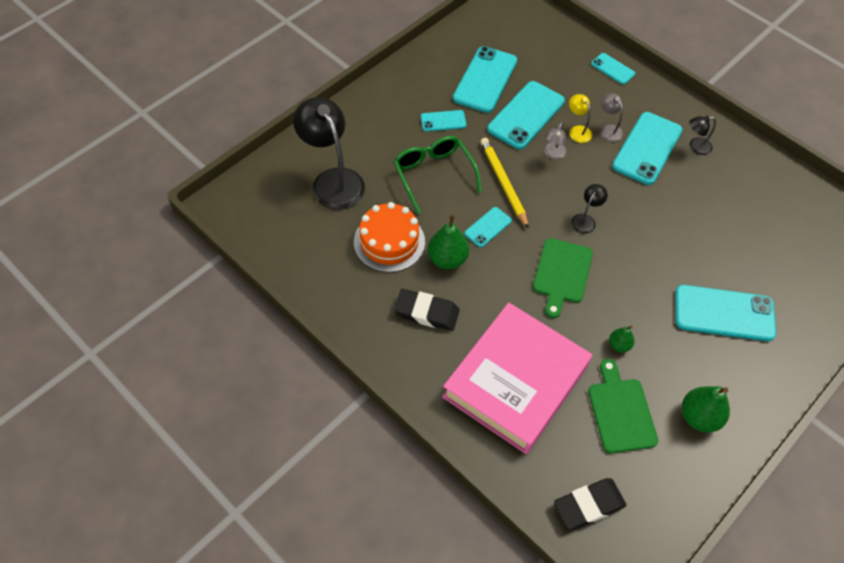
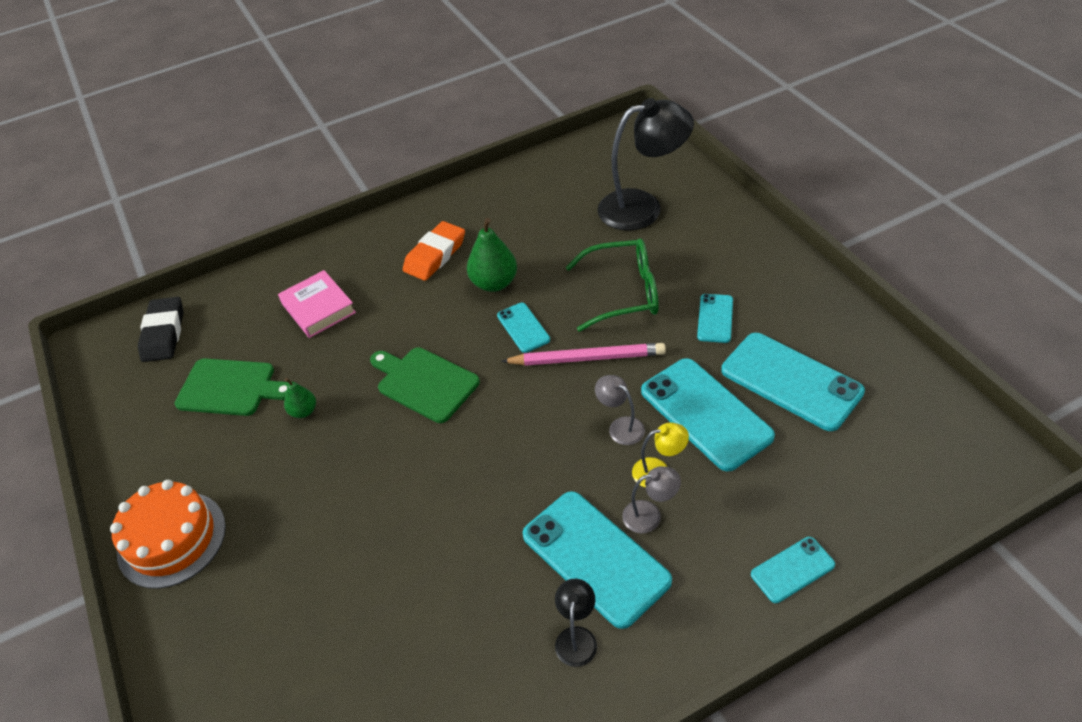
camera: 115 degrees right, 10 degrees down
orange cake [354,202,425,272] -> orange cake moved to [110,480,226,589]
black eraser [394,289,460,331] -> orange eraser [403,221,465,281]
pink book [442,303,592,454] -> pink book [278,270,356,338], size x0.47
yellow pencil [480,138,529,229] -> pink pencil [501,343,666,366]
black lamp [571,184,608,234] -> none
turquoise phone [675,285,776,341] -> none
green pear [682,386,730,432] -> none

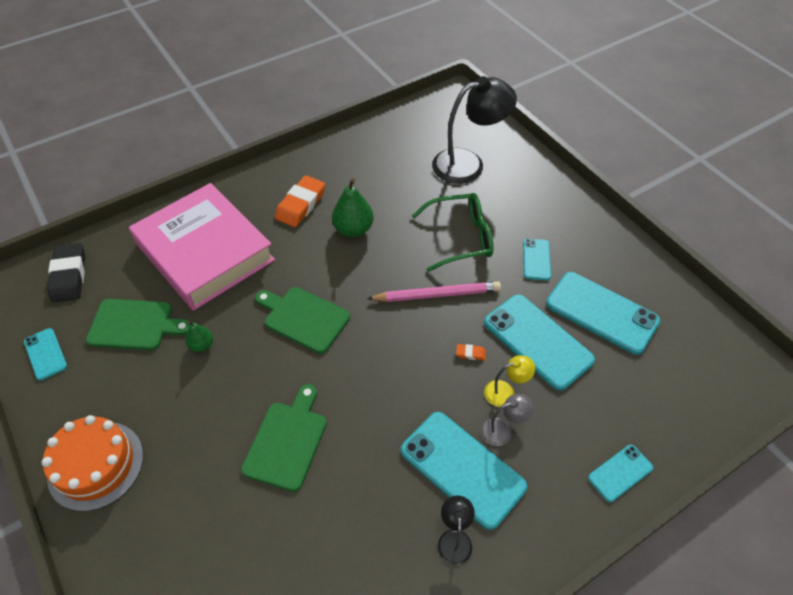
camera: 10 degrees left, 5 degrees up
pink book [278,270,356,338] -> pink book [129,183,275,310], size x2.11
turquoise phone [497,303,550,353] -> turquoise phone moved to [24,328,67,381]
grey lamp [595,375,645,445] -> orange eraser [456,344,486,361]
none -> green cutting board [241,384,327,492]

